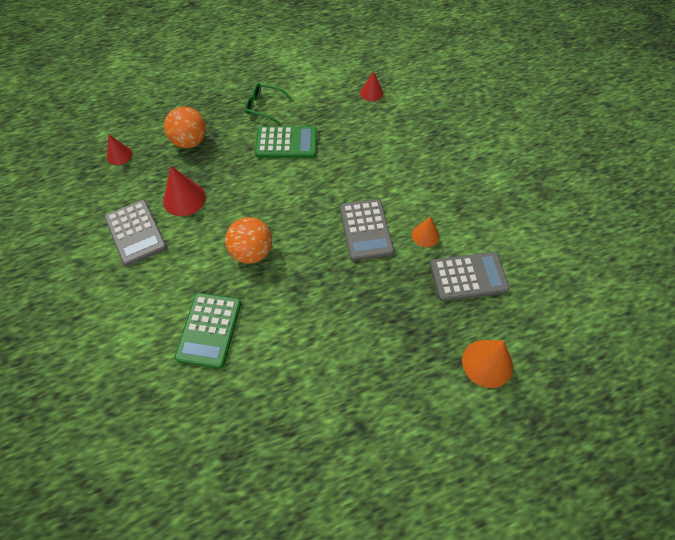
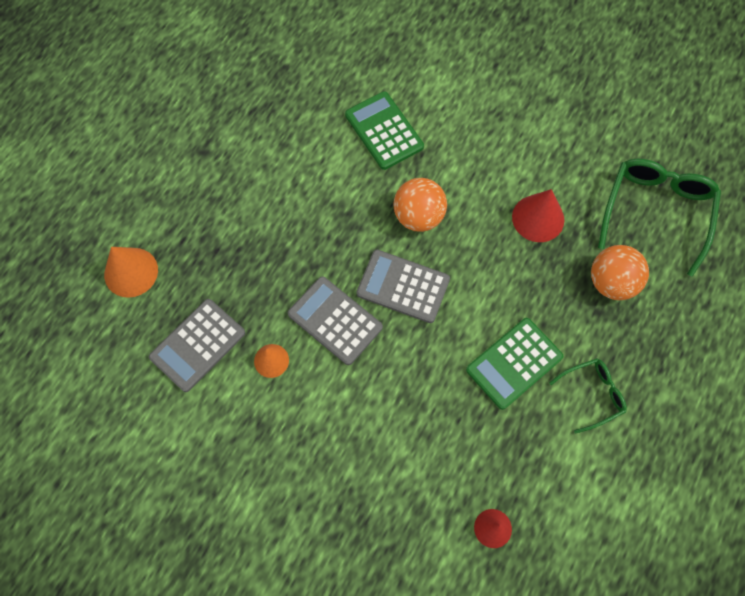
camera: 140 degrees right, 10 degrees up
grey calculator [105,200,167,266] -> grey calculator moved to [357,250,450,323]
red cone [107,134,132,165] -> green glasses [598,159,721,277]

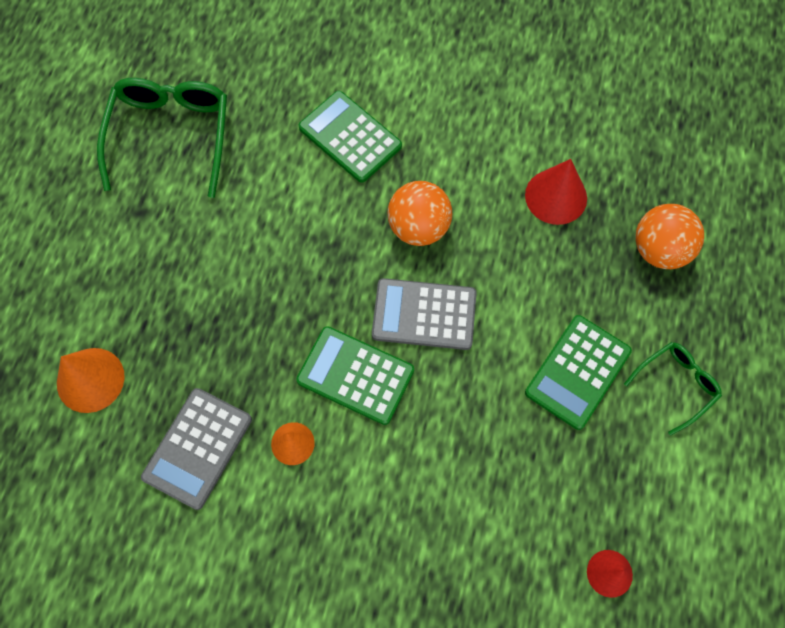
camera: 15 degrees left, 0 degrees up
grey calculator [288,276,383,365] -> green calculator [296,326,414,425]
green glasses [598,159,721,277] -> green glasses moved to [97,78,227,198]

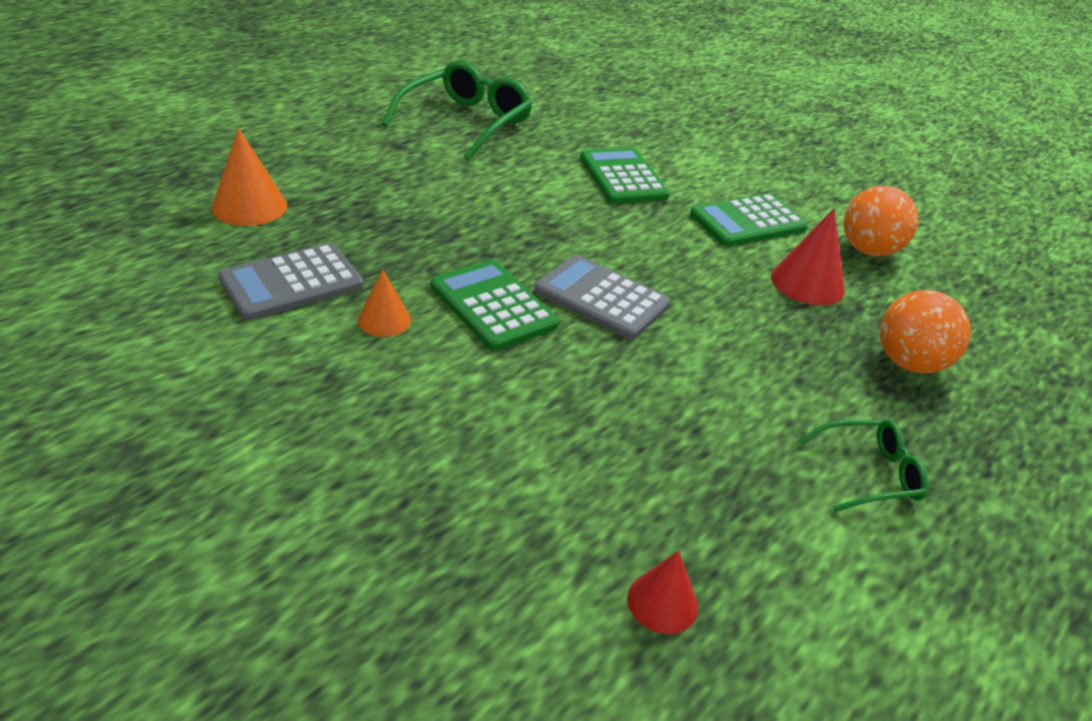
camera: 25 degrees right, 30 degrees down
orange ball [388,181,452,246] -> orange ball moved to [844,186,919,257]
green calculator [525,315,632,430] -> green calculator moved to [690,193,808,247]

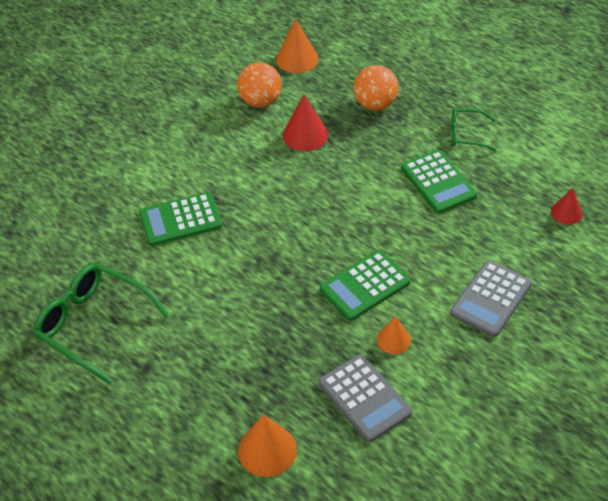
camera: 85 degrees left, 10 degrees up
grey calculator [534,255,671,340] -> grey calculator moved to [450,260,532,337]
green calculator [690,193,808,247] -> green calculator moved to [401,150,477,213]
green glasses [799,419,929,512] -> green glasses turned 75 degrees counterclockwise [452,109,496,151]
none -> orange cone [276,19,319,73]

